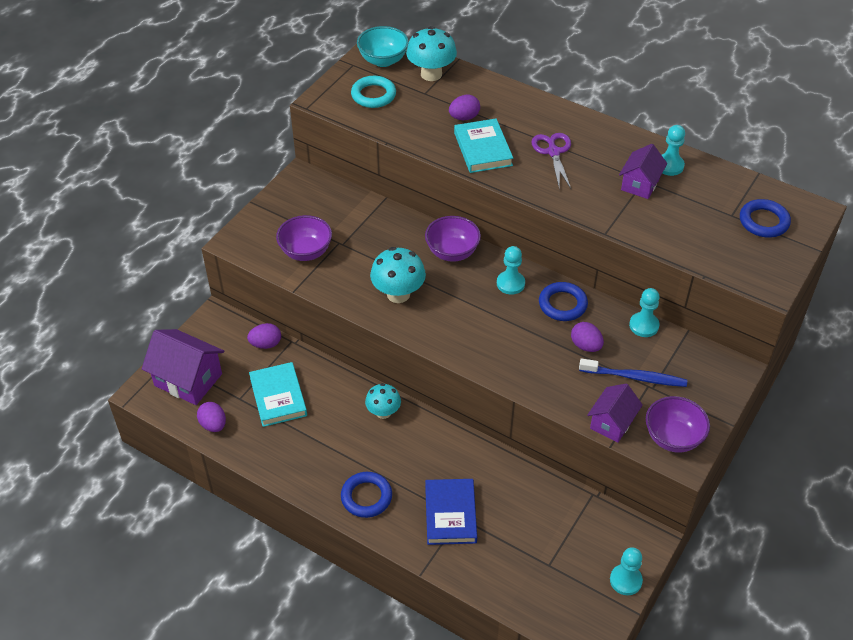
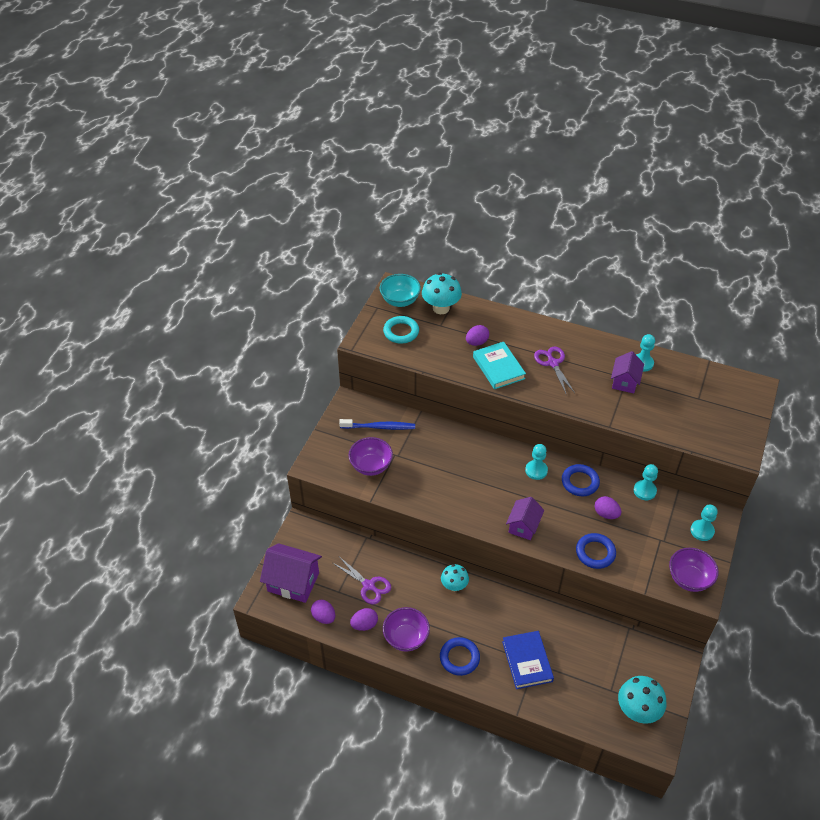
camera: 10 degrees left, 0 degrees up
purple egg [247,323,281,349] -> purple egg moved to [350,608,378,631]
turquoise book [249,362,307,427] -> purple scissors [333,557,391,604]
turquoise mushroom [370,247,426,303] -> turquoise mushroom moved to [618,676,666,724]
purple bowl [425,216,481,262] -> purple bowl moved to [383,607,430,652]
blue toothbrush [579,358,687,387] -> blue toothbrush moved to [339,419,415,430]
purple house [587,384,643,443] -> purple house moved to [506,497,544,540]
turquoise pawn [610,547,643,595] -> turquoise pawn moved to [690,505,718,541]
blue ring [740,199,791,238] -> blue ring moved to [576,533,616,569]

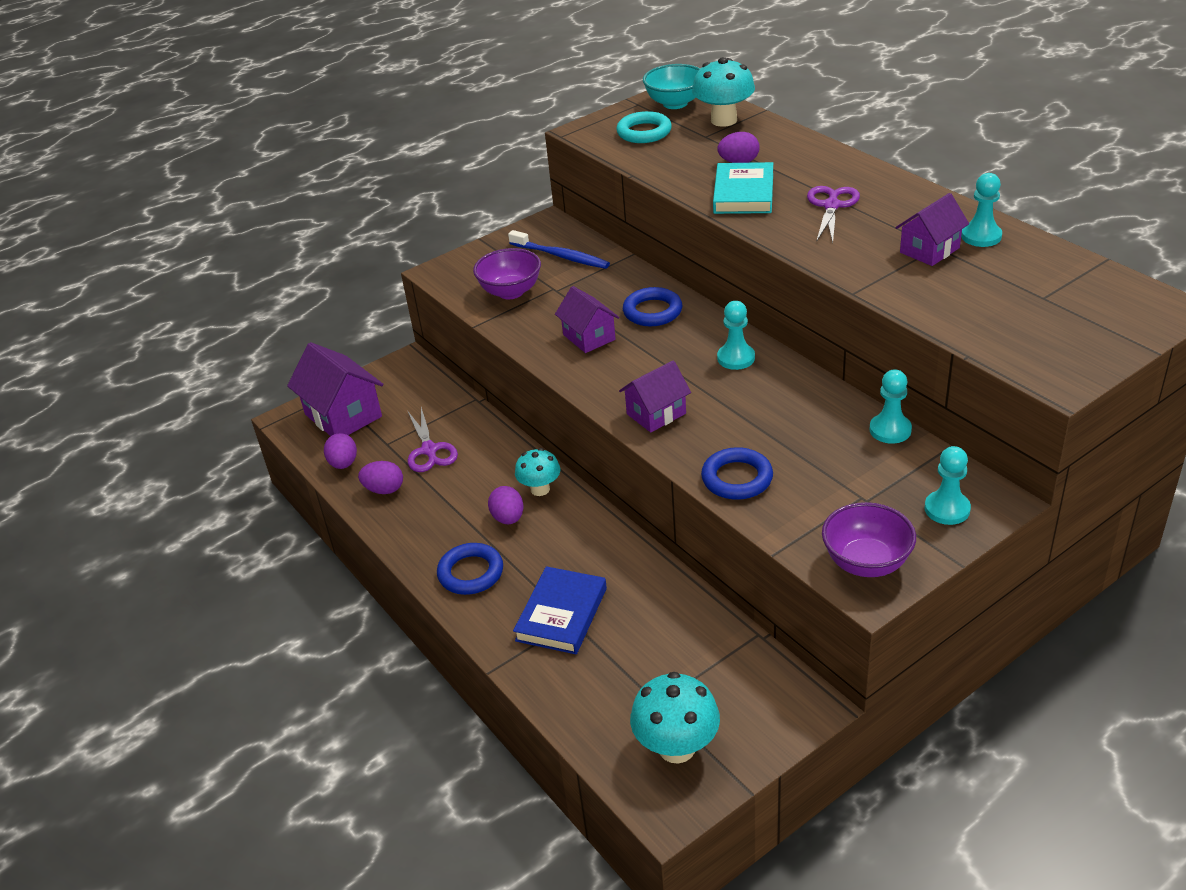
camera: 35 degrees right, 10 degrees down
purple bowl [383,607,430,652] -> none
blue ring [562,464,600,496] -> blue ring moved to [623,287,682,326]
purple egg [594,496,621,519] -> purple egg moved to [488,486,524,524]
none -> purple house [555,286,620,353]

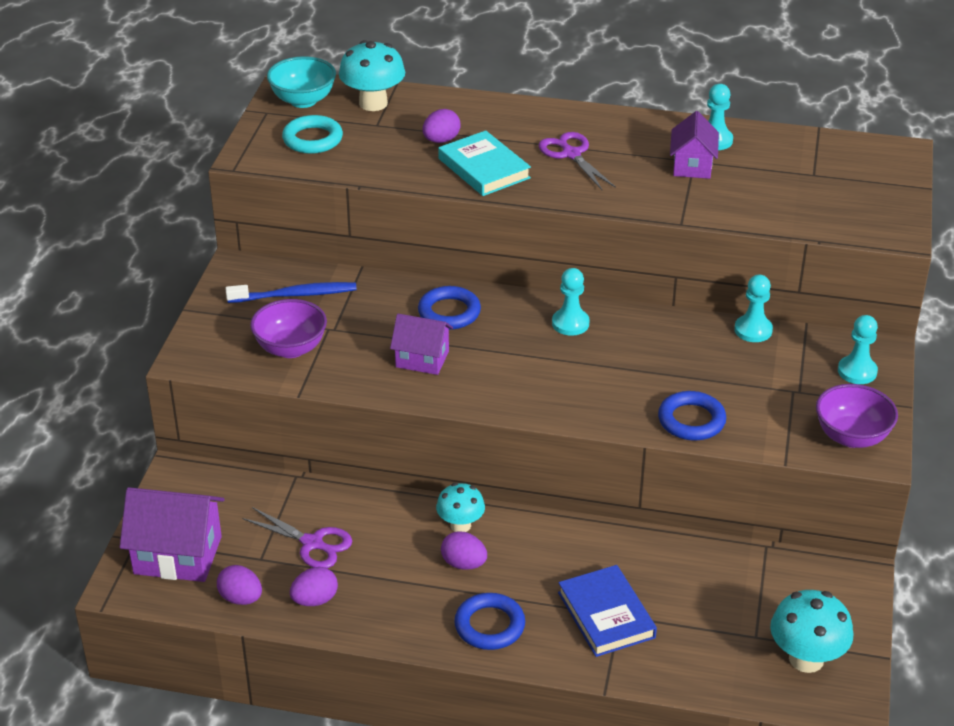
camera: 45 degrees left, 0 degrees up
purple house [619,360,691,432] -> none

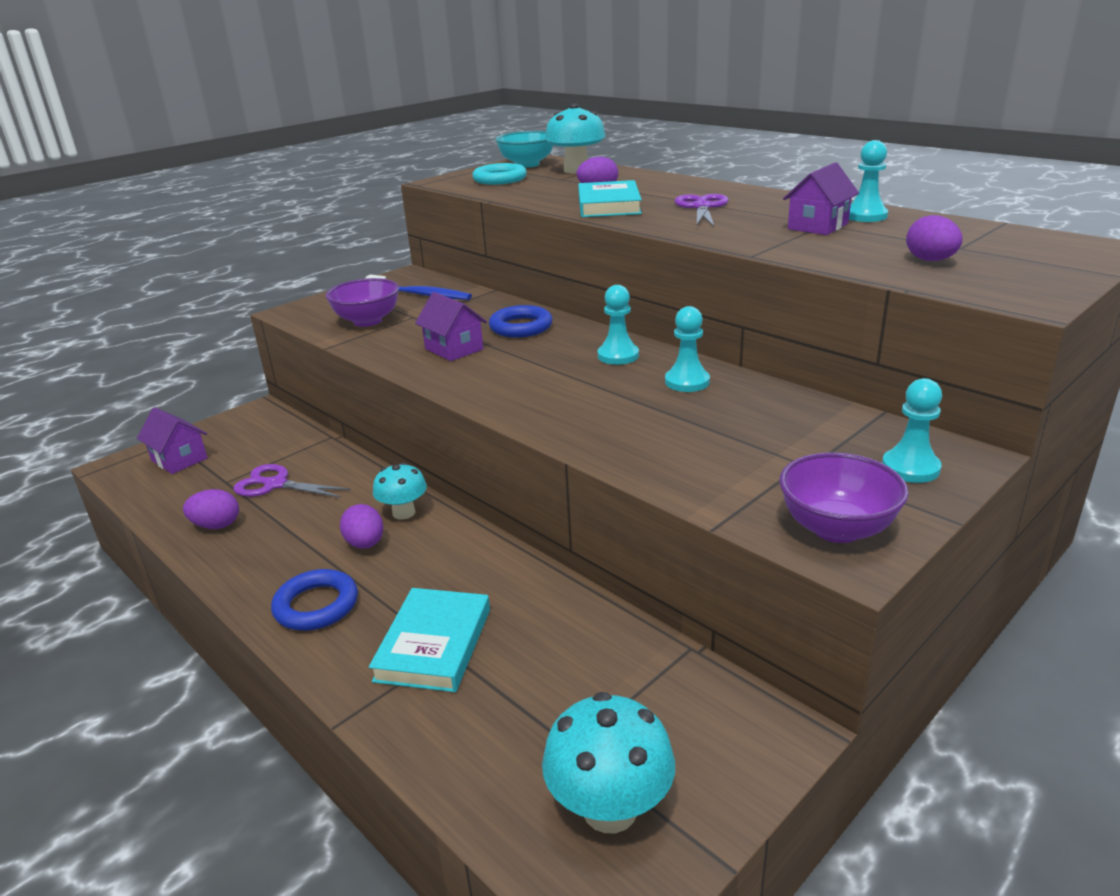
camera: 35 degrees right, 10 degrees down
purple house [120,487,225,582] -> purple house [137,407,207,474], size x0.63
purple egg [217,565,262,605] -> purple egg moved to [906,215,962,261]
purple scissors [242,507,352,568] -> purple scissors turned 135 degrees clockwise [233,464,351,498]
blue book [558,565,657,657] -> turquoise book [369,588,490,692]
blue ring [658,391,726,441] -> none
turquoise pawn [734,275,773,342] -> turquoise pawn moved to [665,306,710,392]

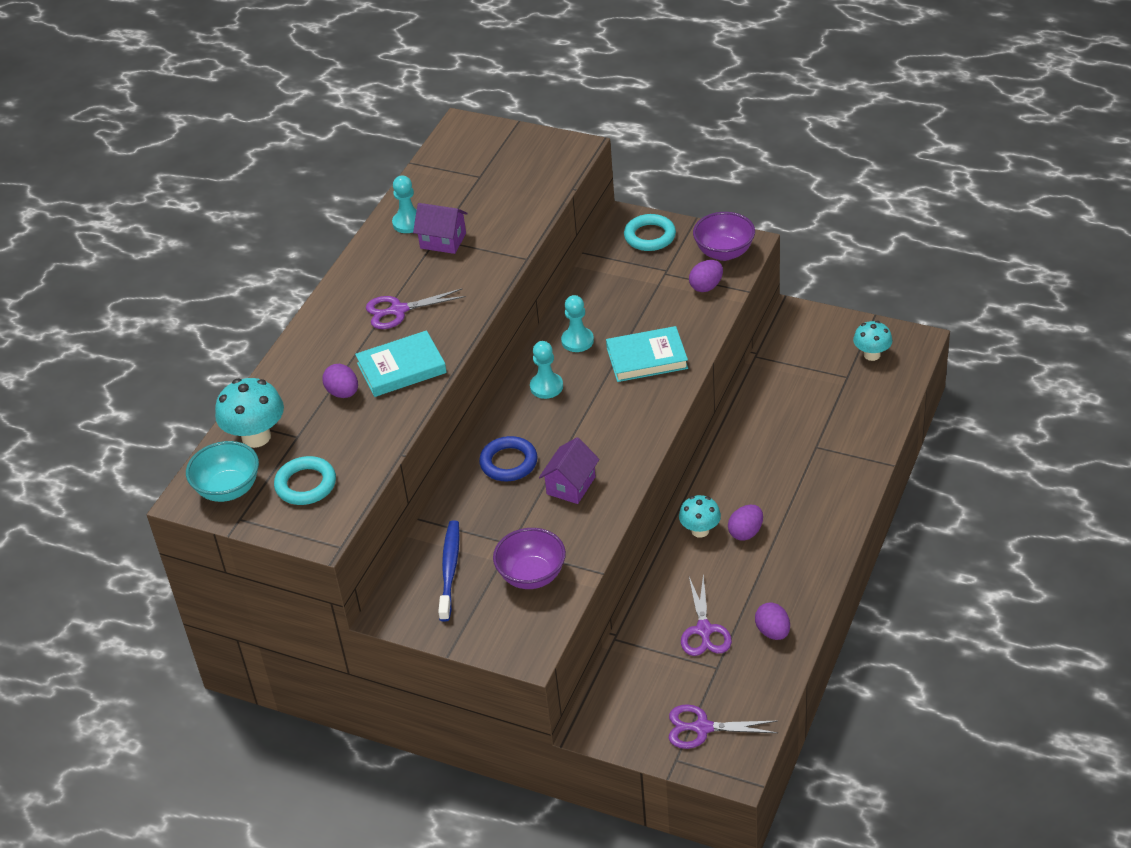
camera: 110 degrees left, 15 degrees up
purple house [137,407,207,474] -> purple scissors [669,704,778,749]
blue ring [271,569,358,631] -> none
turquoise book [369,588,490,692] -> turquoise book moved to [606,326,688,382]
turquoise mushroom [542,692,675,833] -> turquoise mushroom [853,321,892,361], size x0.65
turquoise pawn [882,378,942,483] -> turquoise ring [624,214,676,251]
purple egg [906,215,962,261] -> purple egg moved to [689,260,723,292]

